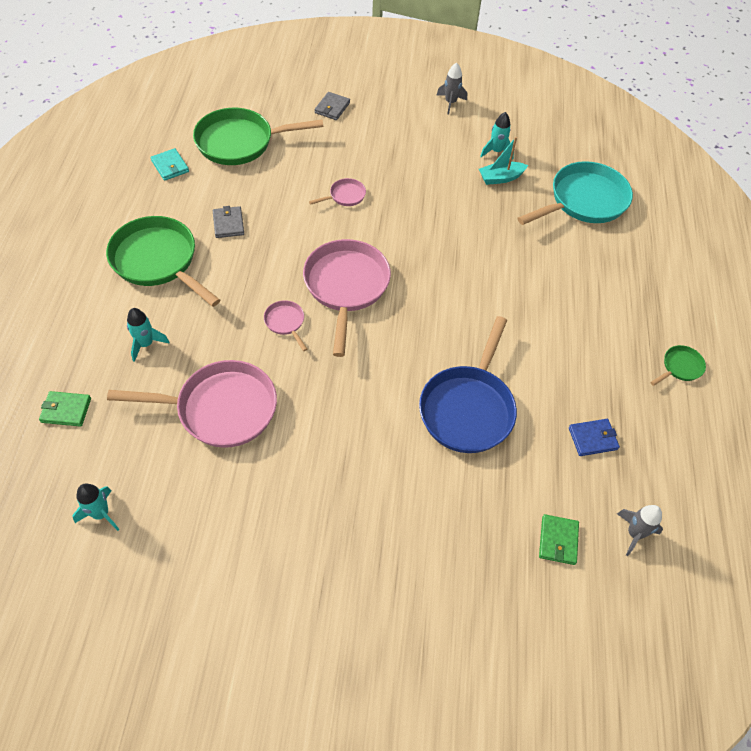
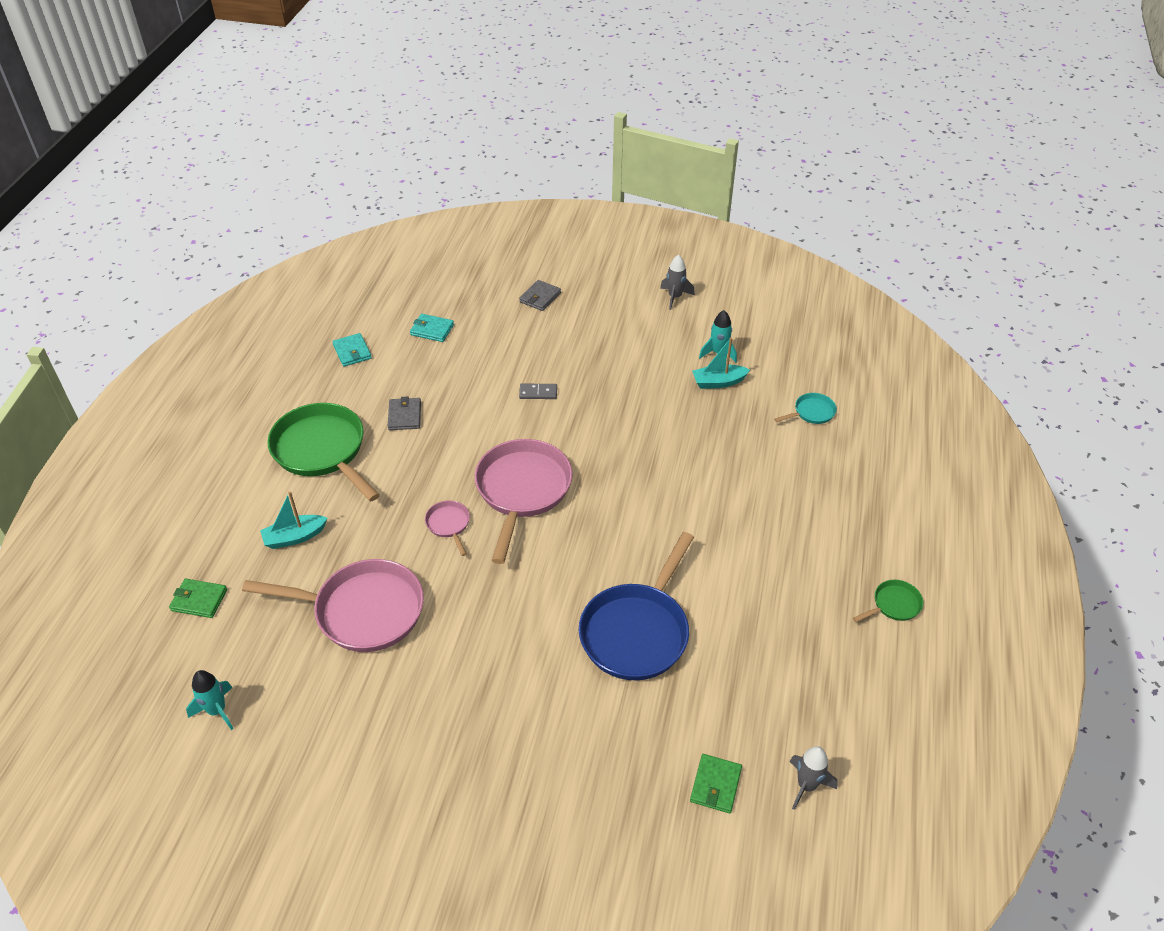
camera: 10 degrees right, 10 degrees down
turquoise rocket [127,308,170,362] -> turquoise boat [260,491,327,549]
green pan [193,108,323,165] -> turquoise wallet [410,314,454,342]
pink pan [309,178,366,206] -> grey domino [519,384,557,399]
turquoise pan [517,161,633,225] -> turquoise pan [774,393,837,424], size x0.45
blue wallet [569,419,620,456] -> none

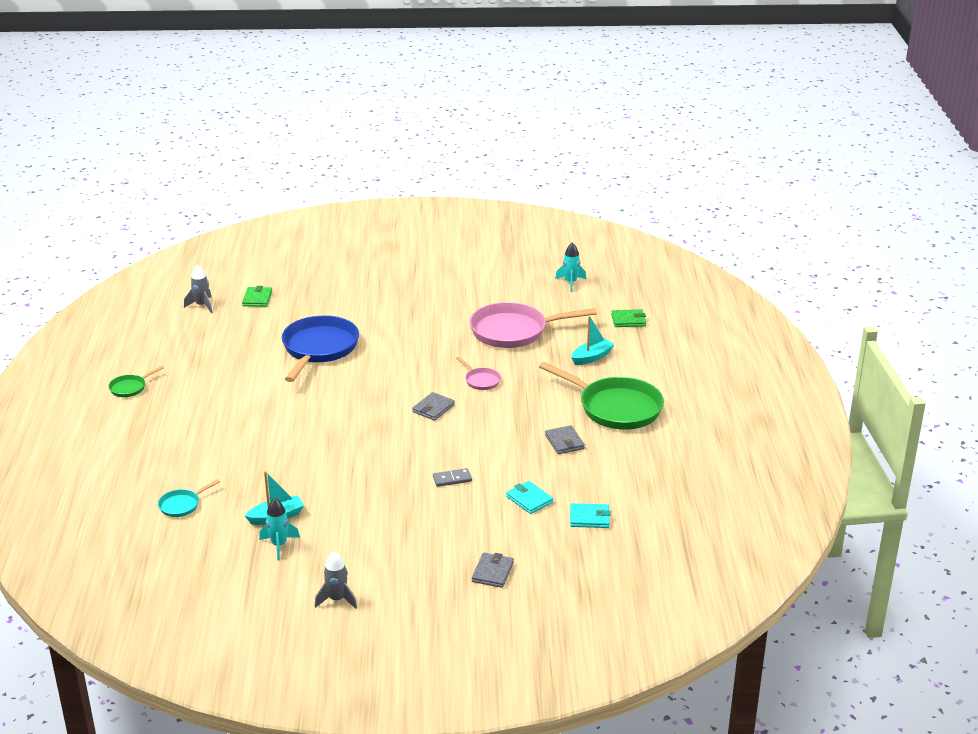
camera: 165 degrees right, 15 degrees down
turquoise wallet [332,333,372,367] -> turquoise wallet moved to [506,481,553,514]
pink pan [475,439,573,564] -> grey wallet [412,392,455,421]

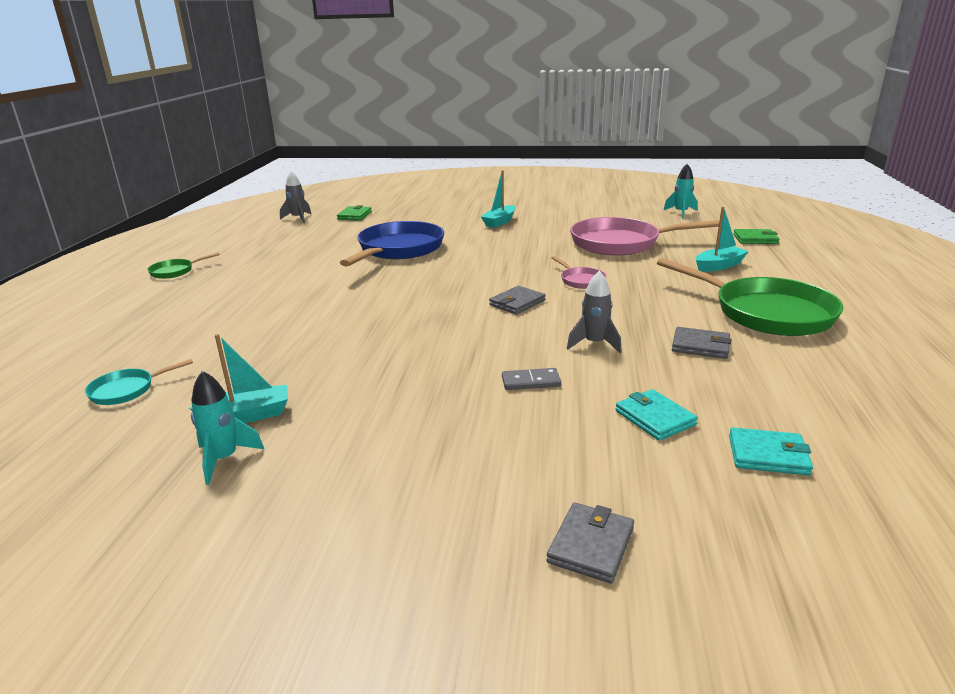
camera: 10 degrees right, 5 degrees down
grey rocket [315,551,357,609] -> grey rocket moved to [567,271,621,353]
grey wallet [545,425,585,454] -> grey wallet turned 60 degrees counterclockwise [672,327,732,359]
none -> turquoise boat [481,170,516,228]

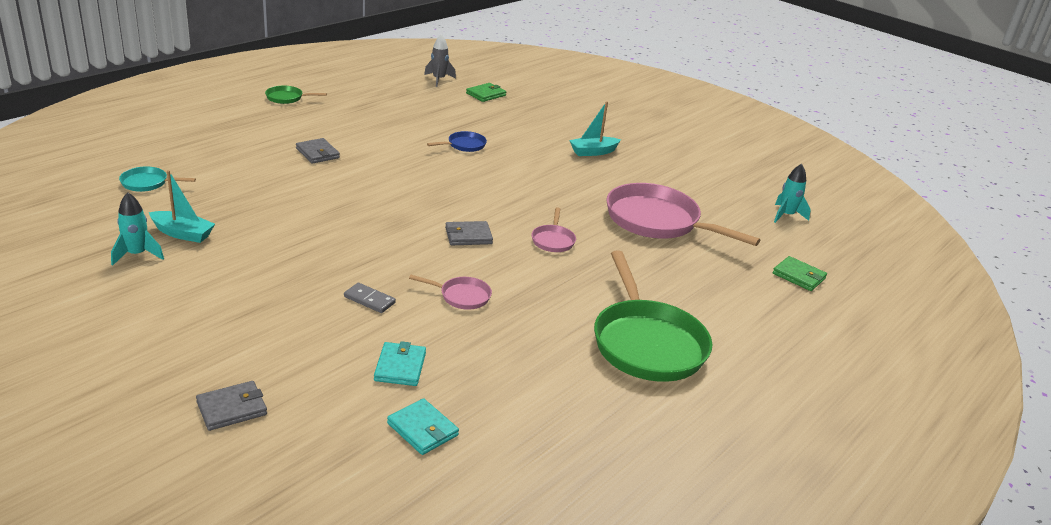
camera: 30 degrees right, 5 degrees up
blue pan [340,221,444,267] -> blue pan [427,131,487,152], size x0.45
grey rocket [567,271,621,353] -> pink pan [409,275,492,310]
grey wallet [672,327,732,359] -> grey wallet moved to [296,138,340,164]
turquoise boat [696,206,749,272] -> none

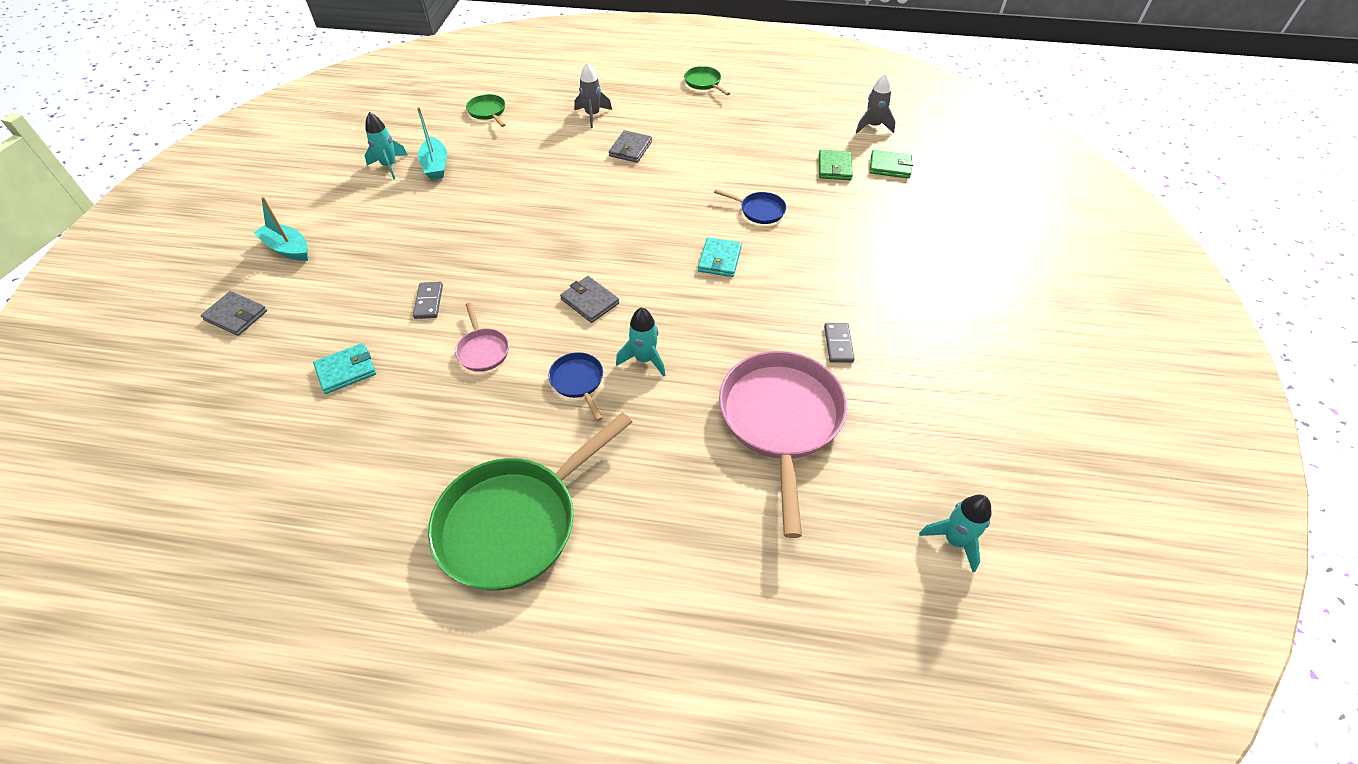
camera: 60 degrees right, 20 degrees up
turquoise pan [119,167,196,192] -> green pan [466,94,505,127]
turquoise wallet [387,398,459,455] -> turquoise wallet moved to [698,237,742,277]
pink pan [531,207,576,252] -> turquoise rocket [616,307,665,377]
turquoise boat [569,101,621,156] -> turquoise boat moved to [253,197,308,261]
green wallet [773,256,827,291] -> green wallet moved to [819,150,853,180]
none -> blue pan [548,352,603,421]
none -> grey rocket [575,62,612,128]
none -> grey domino [824,323,854,363]

